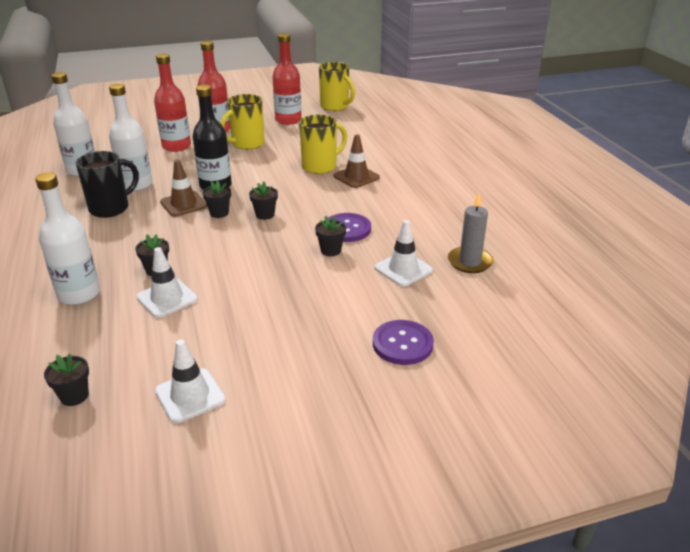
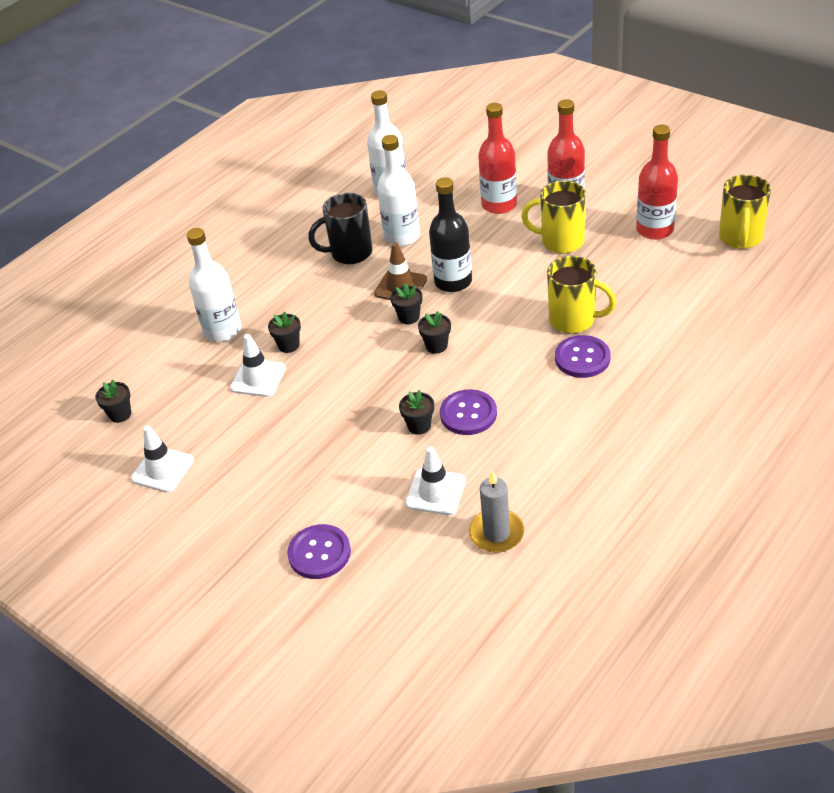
camera: 60 degrees right, 10 degrees up
black mug [76,151,139,218] -> black mug turned 150 degrees clockwise [308,193,372,264]
brown traffic cone [334,135,380,188] -> purple button [555,335,610,378]

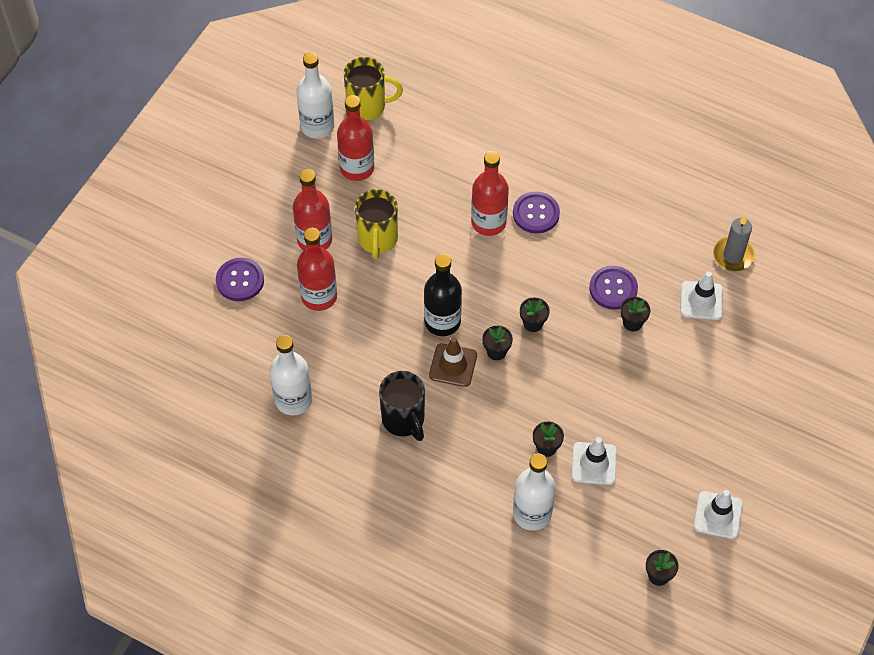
camera: 105 degrees left, 15 degrees up
purple button [287,524,351,579] -> purple button moved to [216,258,264,301]
white bottle [377,135,420,246] -> white bottle moved to [296,52,334,139]
yellow mug [547,256,616,333] -> red bottle [471,151,509,236]

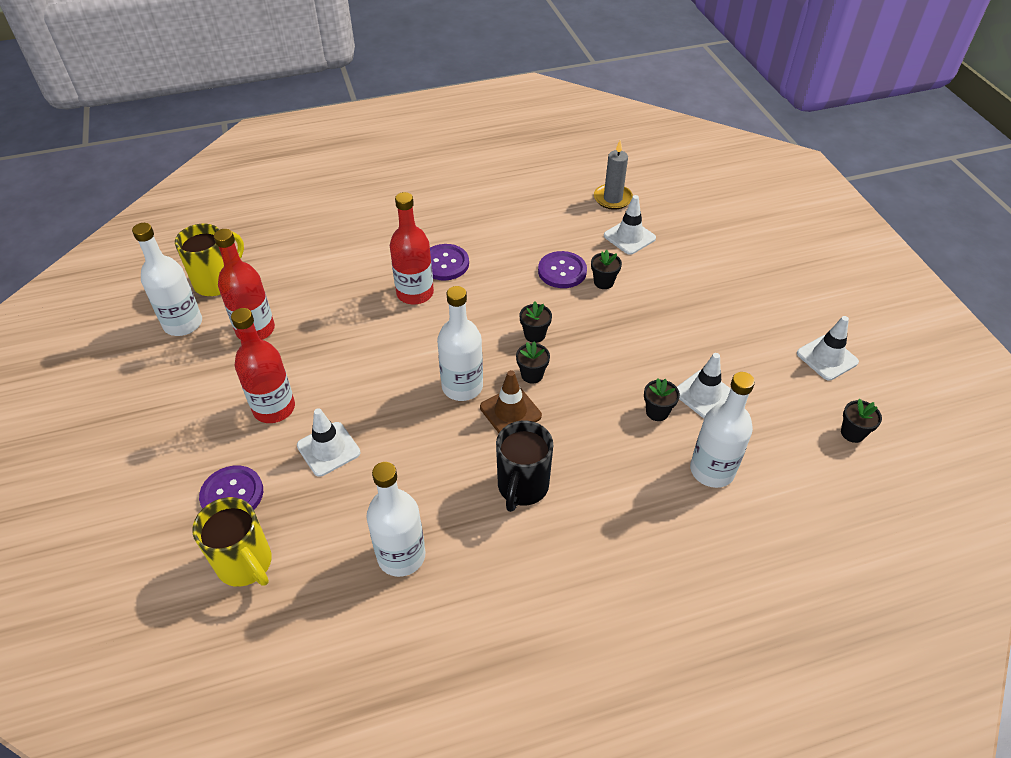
camera: 45 degrees left, 10 degrees down
red bottle [297,228,337,311] -> white traffic cone [297,408,360,477]
yellow mug [355,189,398,259] -> yellow mug moved to [192,497,272,587]
black mug [379,371,425,441] -> black mug turned 90 degrees clockwise [496,420,553,512]
black bottle [424,254,462,336] -> white bottle [437,286,483,401]

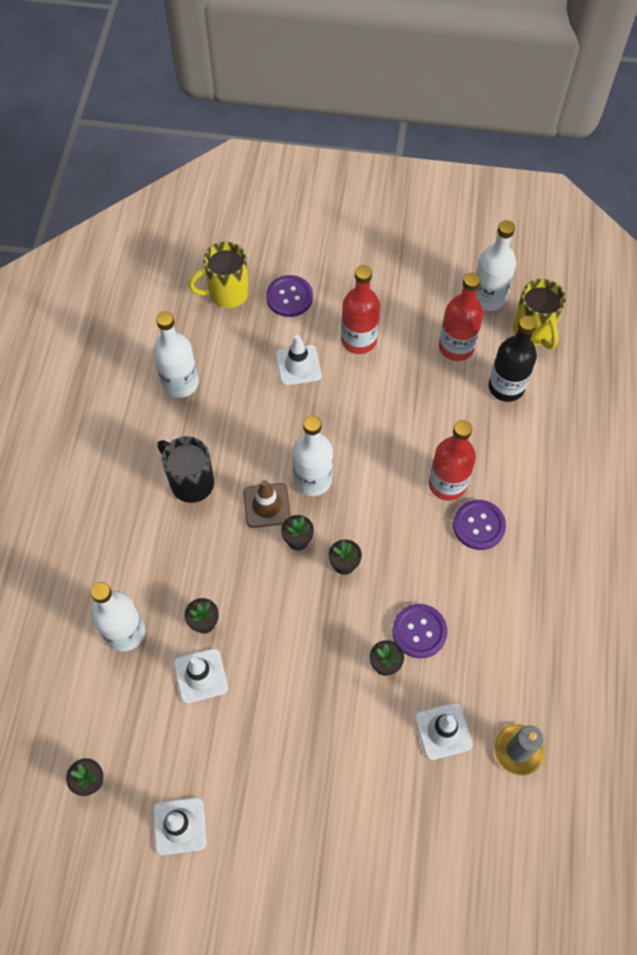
camera: 115 degrees right, 15 degrees up
none -> black bottle [488,316,537,402]

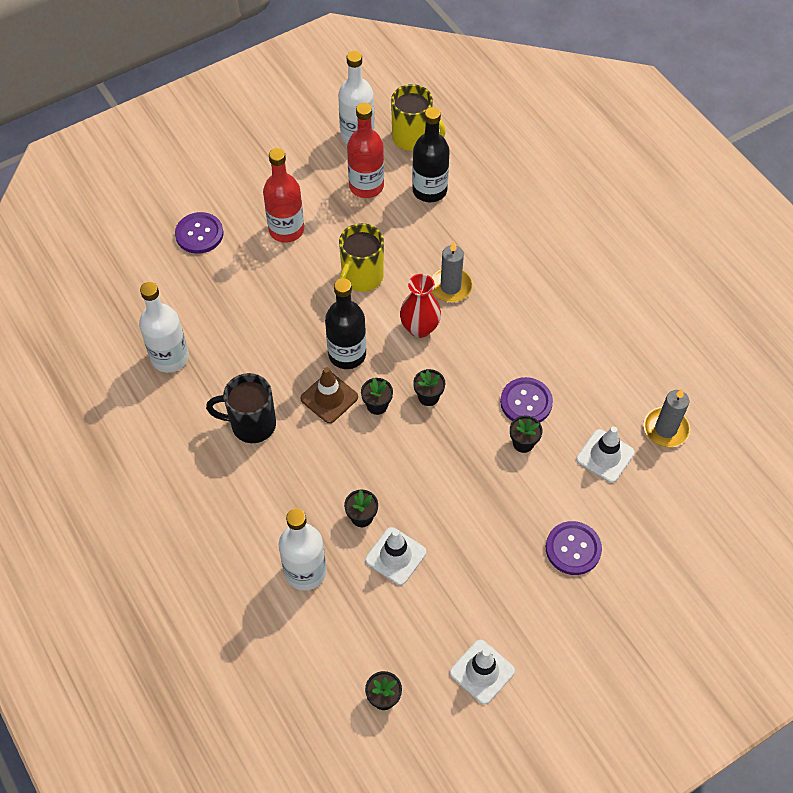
camera: 40 degrees left, 5 degrees down
yellow mug [188,242,249,308] -> yellow mug moved to [339,223,384,292]
white traffic cone [276,335,322,386] -> none
white bottle [292,416,333,496] -> black bottle [325,278,366,369]
red bottle [429,420,476,501] -> grey candle [431,242,473,302]
purple button [453,500,506,550] -> purple button moved to [546,521,602,575]
none -> red vase [400,274,441,338]

